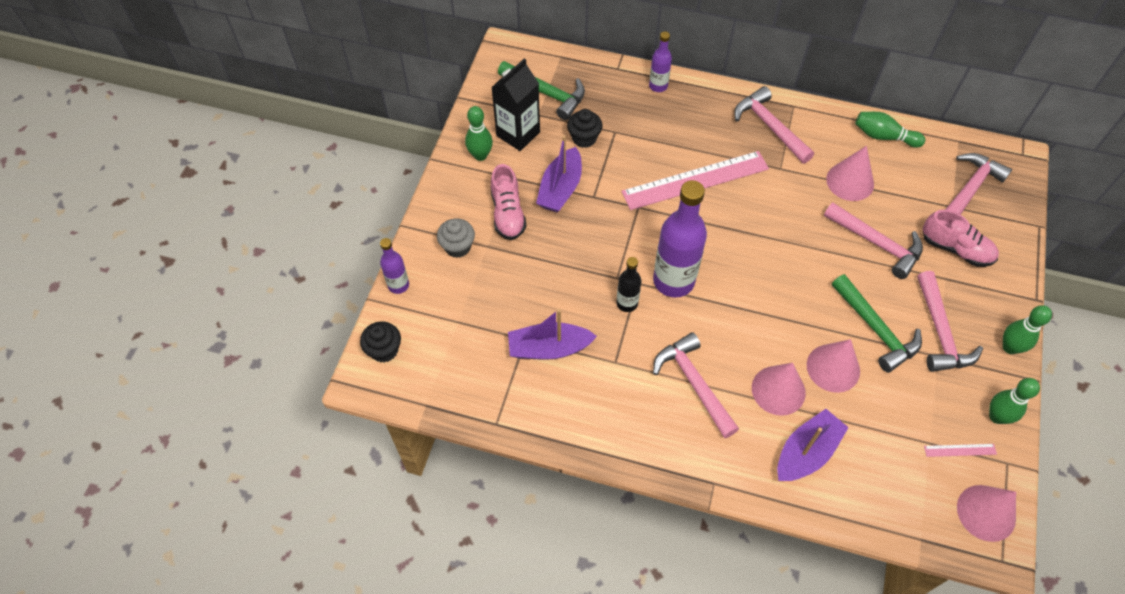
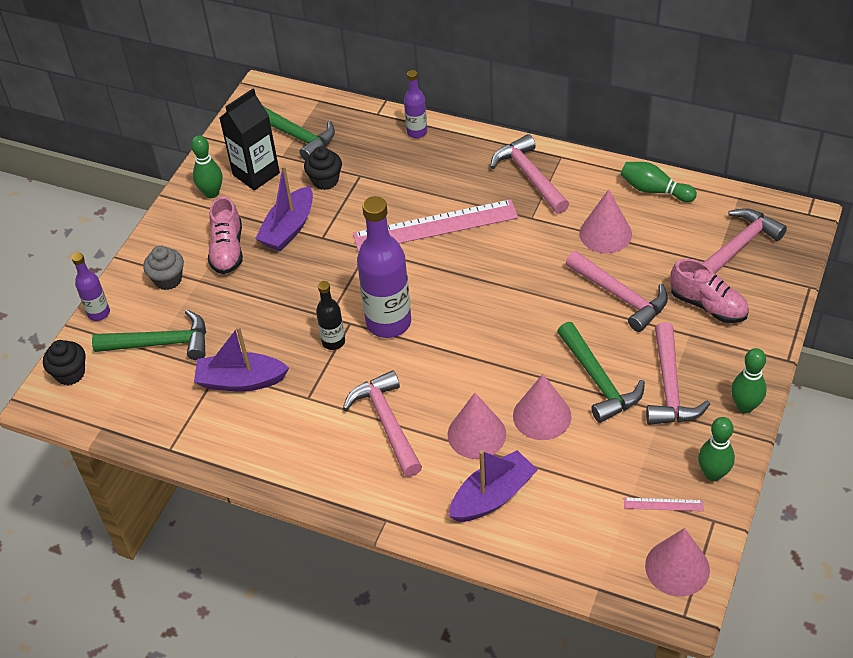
camera: 10 degrees right, 10 degrees down
none -> green hammer [92,309,206,360]

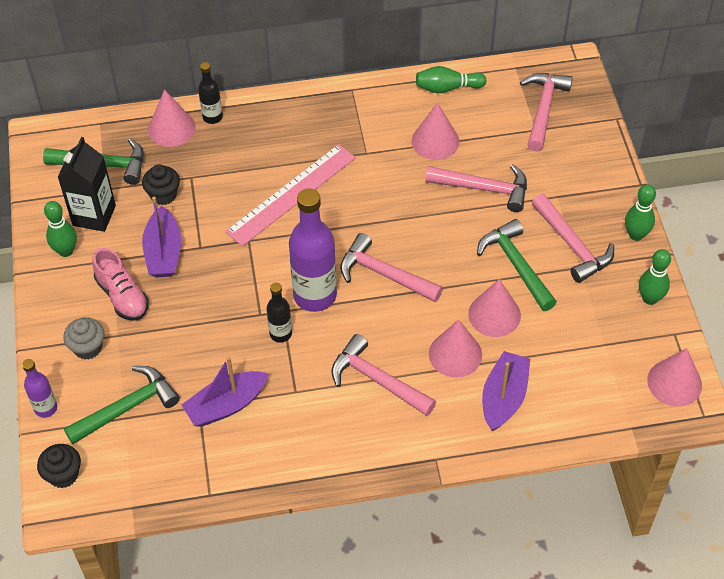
camera: 35 degrees left, 5 degrees up
purple bottle [404,70,427,138] -> black bottle [198,62,223,124]
pink hammer [490,134,569,214] -> pink hammer moved to [340,233,443,302]
green hammer [557,322,645,423] -> green hammer turned 150 degrees counterclockwise [477,219,557,311]
pink ruler [624,498,704,511] -> none
pink shoe [670,259,749,323] -> none
none -> pink cone [148,90,196,147]

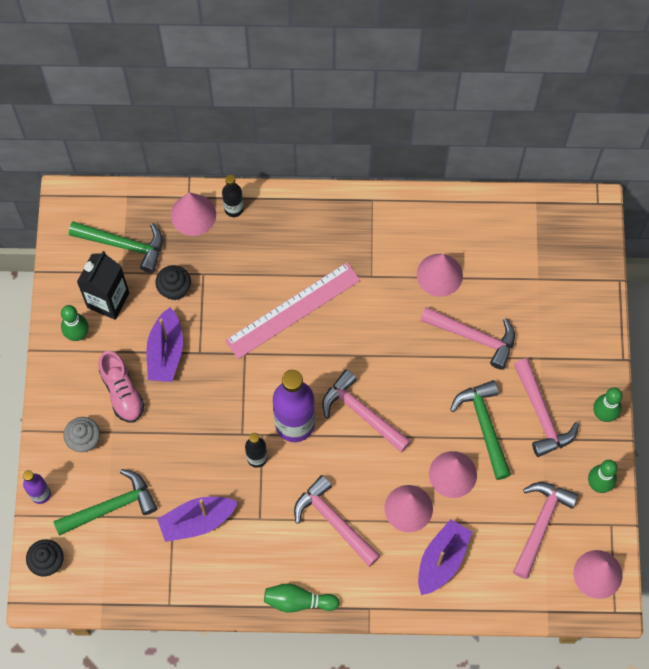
camera: 10 degrees right, 15 degrees up
green bowling pin [416,66,486,93] -> green bowling pin moved to [264,583,340,613]
pink hammer [520,73,573,152] -> pink hammer moved to [513,482,578,579]

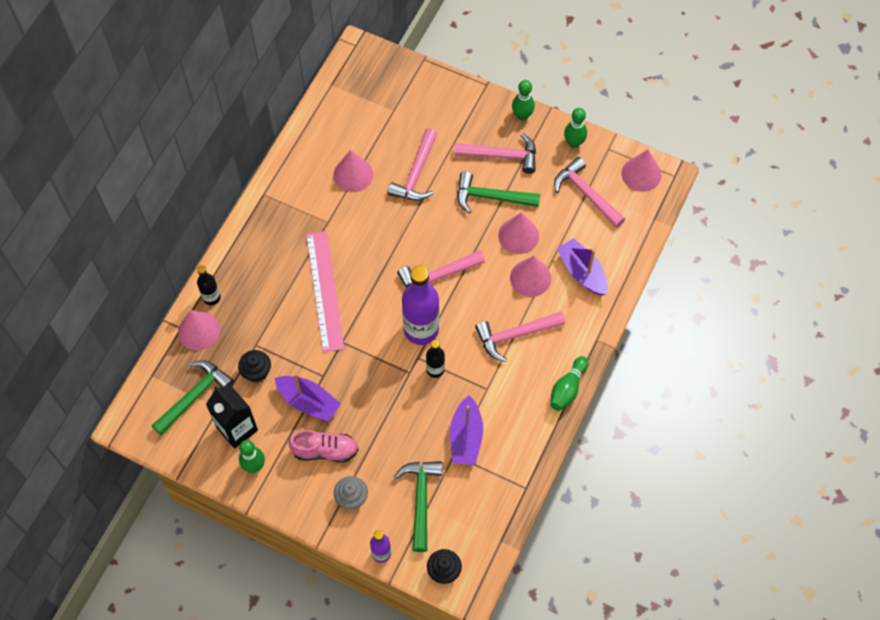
camera: 65 degrees left, 5 degrees down
pink hammer [420,307,515,370] -> pink hammer turned 150 degrees clockwise [388,128,438,201]

